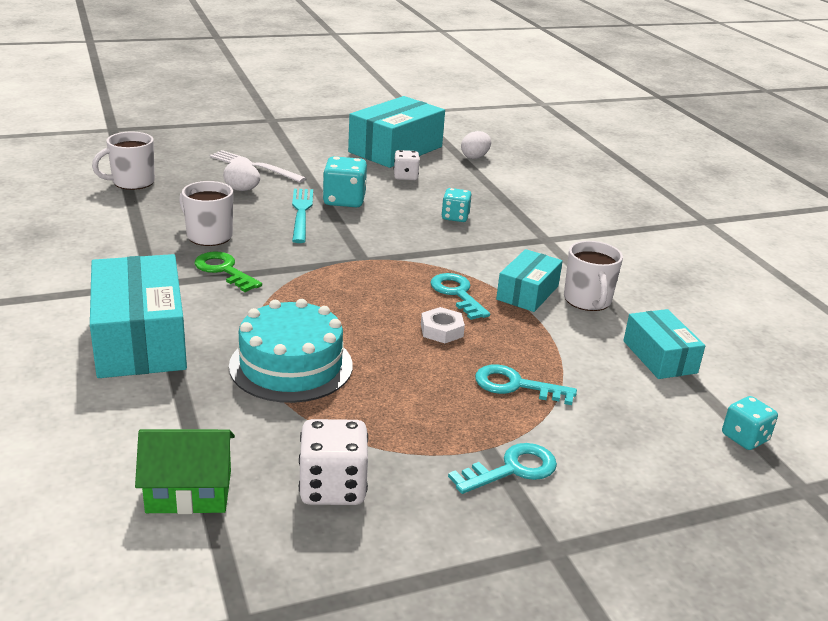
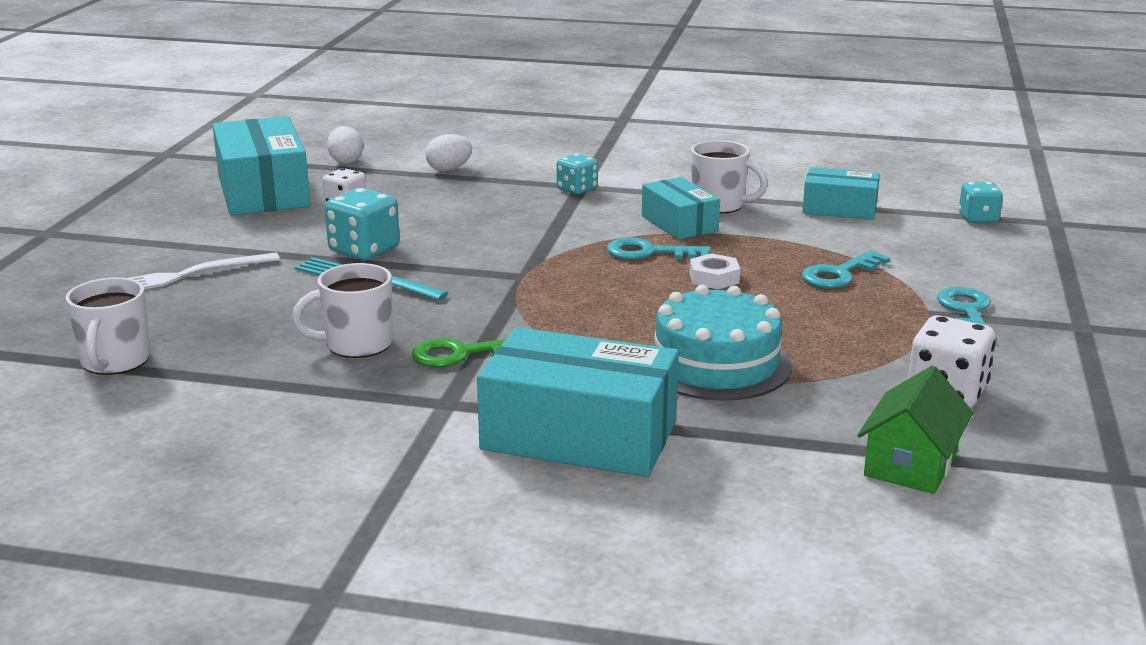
camera: 55 degrees left, 5 degrees down
white egg [223,161,260,191] -> white egg moved to [425,134,472,171]
turquoise dice [441,188,472,222] -> turquoise dice moved to [556,153,598,195]

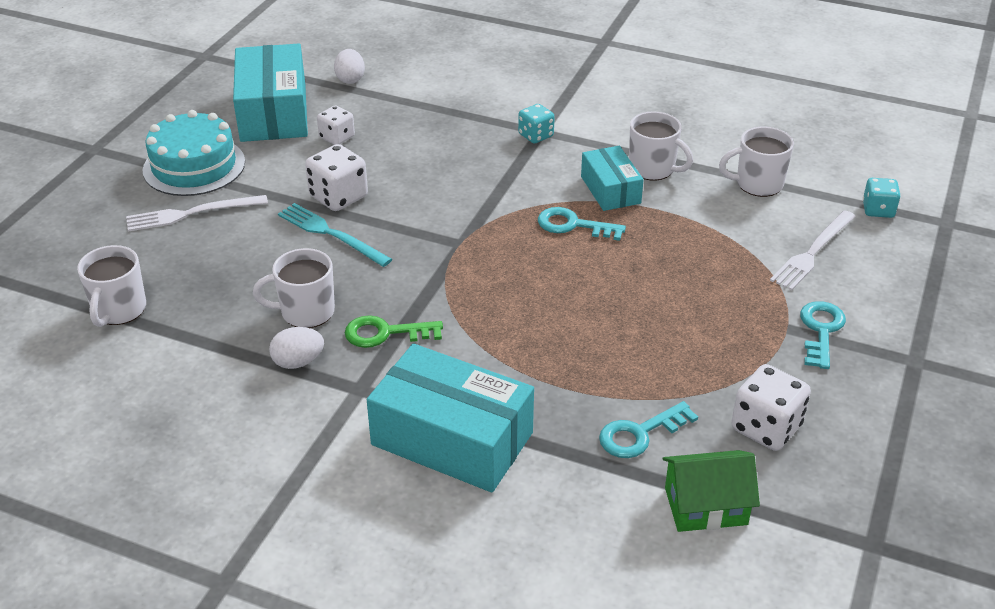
camera: 10 degrees right, 15 degrees up
turquoise dice [325,188,400,260] -> white dice [305,144,368,211]
white egg [425,134,472,171] -> white egg moved to [269,327,324,369]
turquoise cake [650,285,792,401] -> turquoise cake moved to [142,110,245,196]
white nut [689,253,740,289] -> none
turquoise box [802,167,880,220] -> white mug [719,127,794,197]
turquoise key [802,250,890,288] -> turquoise key moved to [599,401,698,458]
green house [857,366,973,494] -> green house turned 45 degrees clockwise [662,450,760,532]
none -> white fork [770,210,856,290]

